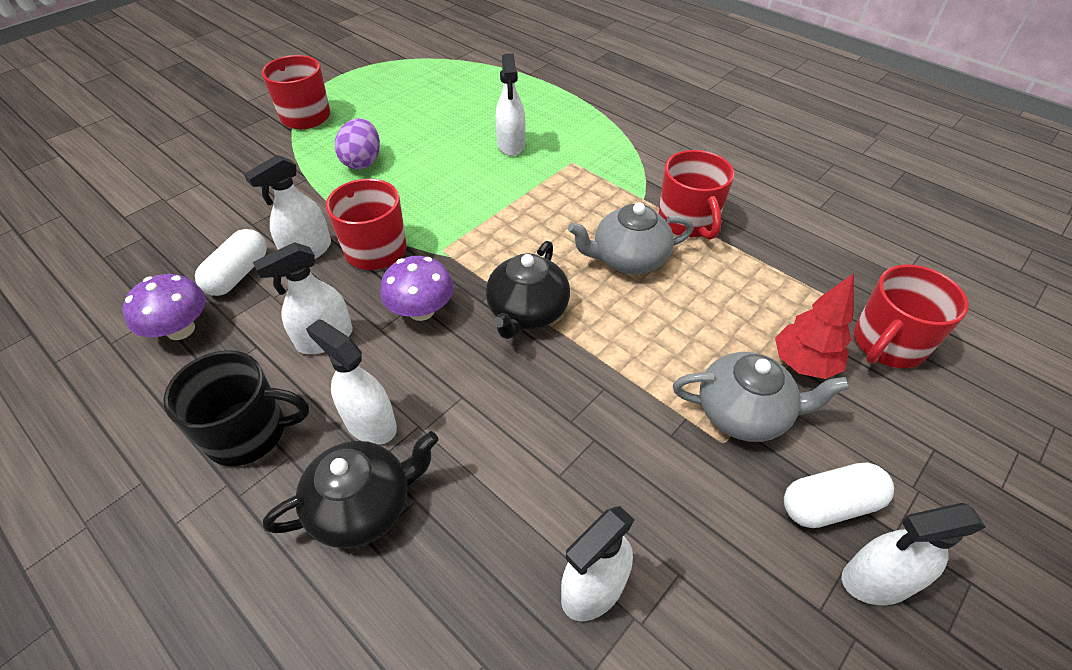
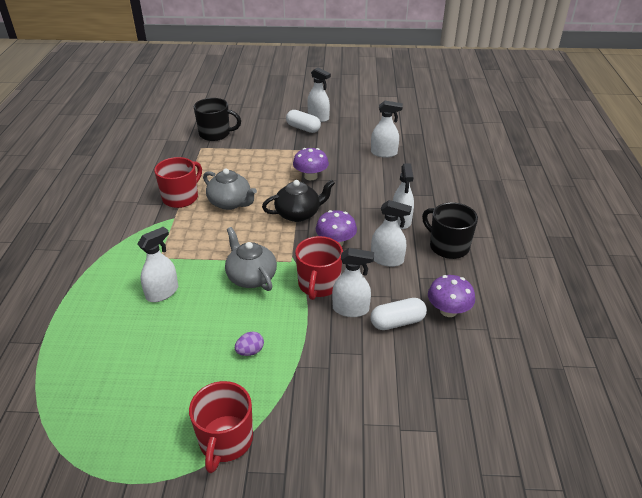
camera: 130 degrees left, 10 degrees down
black teapot [263,431,438,549] -> none
purple egg [335,118,380,169] -> purple egg [235,332,264,356], size x0.61
grey teapot [673,352,849,442] -> grey teapot moved to [225,227,277,291]
red tree [775,273,854,379] -> none
red mug [854,265,969,368] -> black mug [194,98,241,141]
none -> purple mushroom [293,148,329,180]

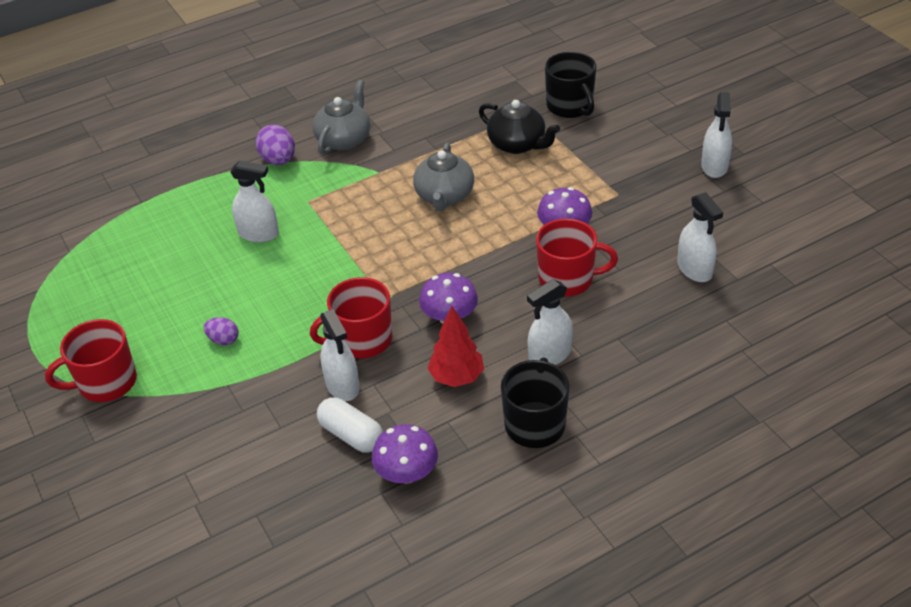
camera: 60 degrees right, 5 degrees up
red mug [154,157,202,208] -> red mug moved to [536,219,618,297]
grey teapot [225,227,277,291] -> grey teapot moved to [312,80,370,154]
black teapot [262,180,335,222] -> black teapot moved to [479,100,560,154]
white capsule [286,110,321,133] -> none
white spray bottle [371,200,412,267] -> red tree [427,306,484,387]
none -> purple egg [255,124,295,165]

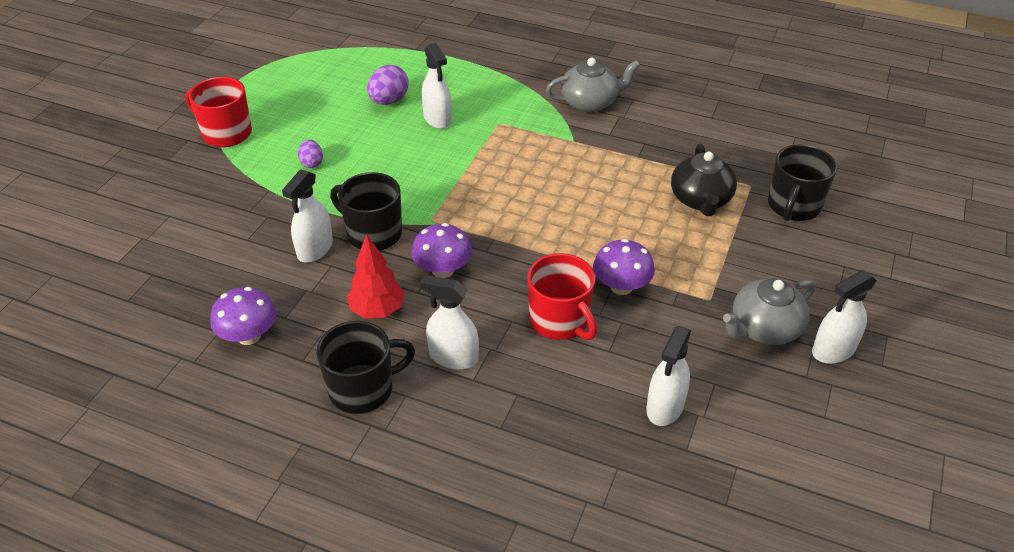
camera: 50 degrees right, 0 degrees up
purple egg [255,124,295,165] -> purple egg moved to [367,65,408,105]
red mug [310,277,392,358] -> black mug [330,172,402,251]
white capsule [317,397,383,453] -> none
grey teapot [413,143,474,211] -> grey teapot moved to [723,278,816,345]

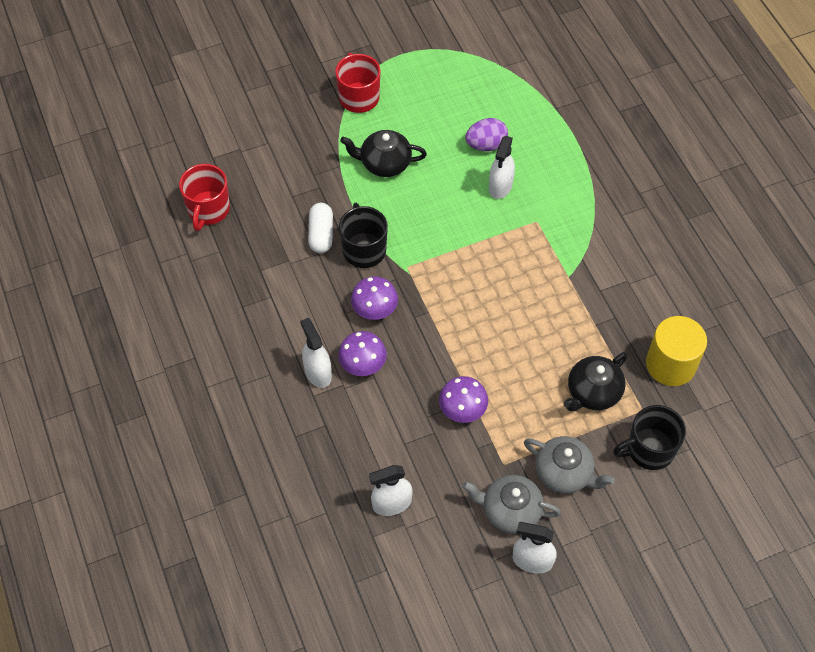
camera: 45 degrees right, 15 degrees up
purple mushroom [210,287,276,345] -> purple mushroom moved to [338,331,387,376]
white spray bottle [282,169,333,263] -> white capsule [308,203,333,253]
purple egg [298,140,323,168] -> black teapot [340,130,427,177]
black mug [316,321,415,414] -> none
red tree [347,234,405,318] -> none
red mug [527,253,597,340] -> red mug moved to [179,164,230,231]
grey teapot [546,58,640,113] -> grey teapot moved to [524,436,615,494]
none -> yellow cylinder [646,316,707,386]

